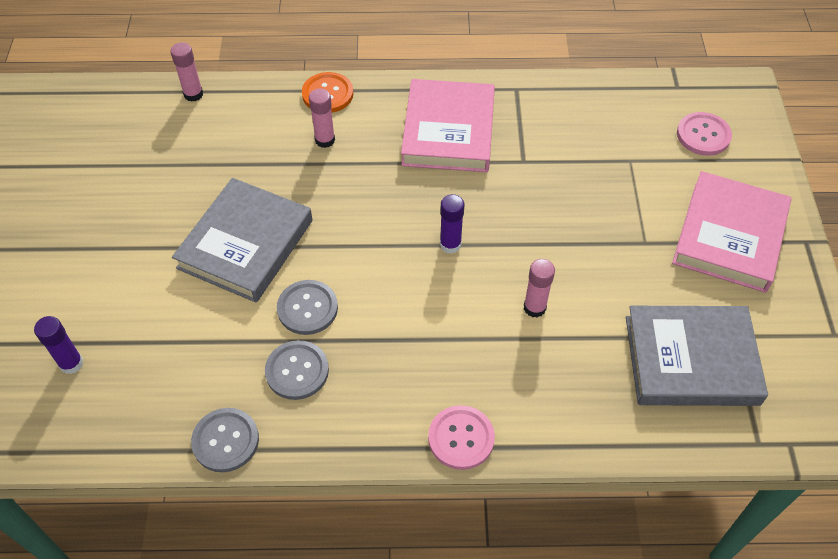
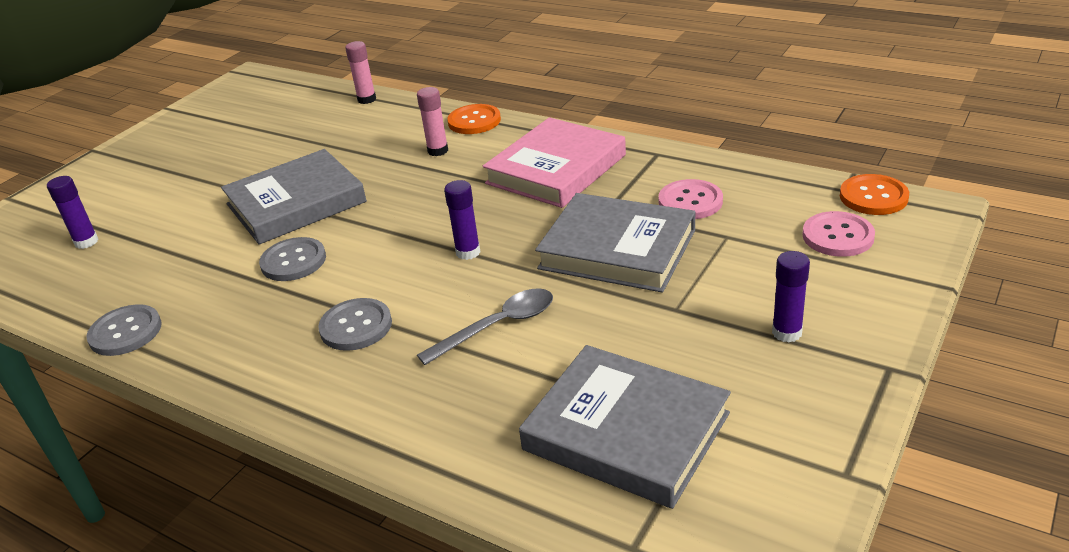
camera: 35 degrees right, 20 degrees down
grey button [265,340,329,400] -> grey button moved to [318,298,392,351]
pink button [428,405,495,470] -> pink button moved to [658,179,723,219]
pink glue stick [524,259,555,317] -> grey spoon [417,288,553,365]
pink book [672,171,791,293] -> purple glue stick [772,251,810,342]
none -> grey book [535,193,695,293]
none -> orange button [840,174,909,215]

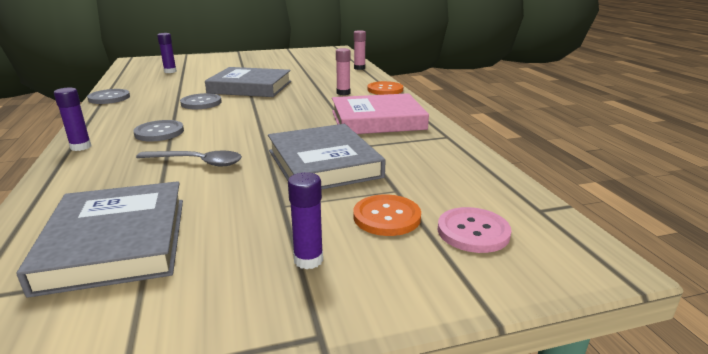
camera: 40 degrees right, 10 degrees down
purple glue stick [444,180,480,260] -> purple glue stick moved to [54,87,91,151]
pink button [658,179,723,219] -> none
orange button [840,174,909,215] -> orange button moved to [354,194,421,236]

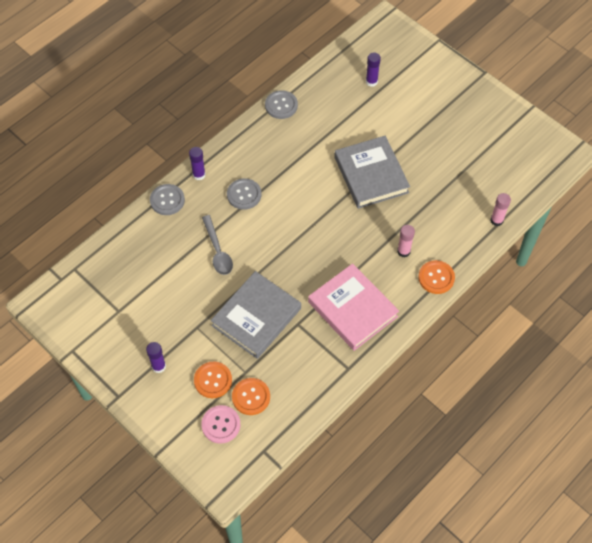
camera: 60 degrees right, 35 degrees up
grey book [17,181,183,298] -> none
grey button [180,93,222,109] -> grey button moved to [150,184,185,215]
none -> orange button [232,378,270,415]

